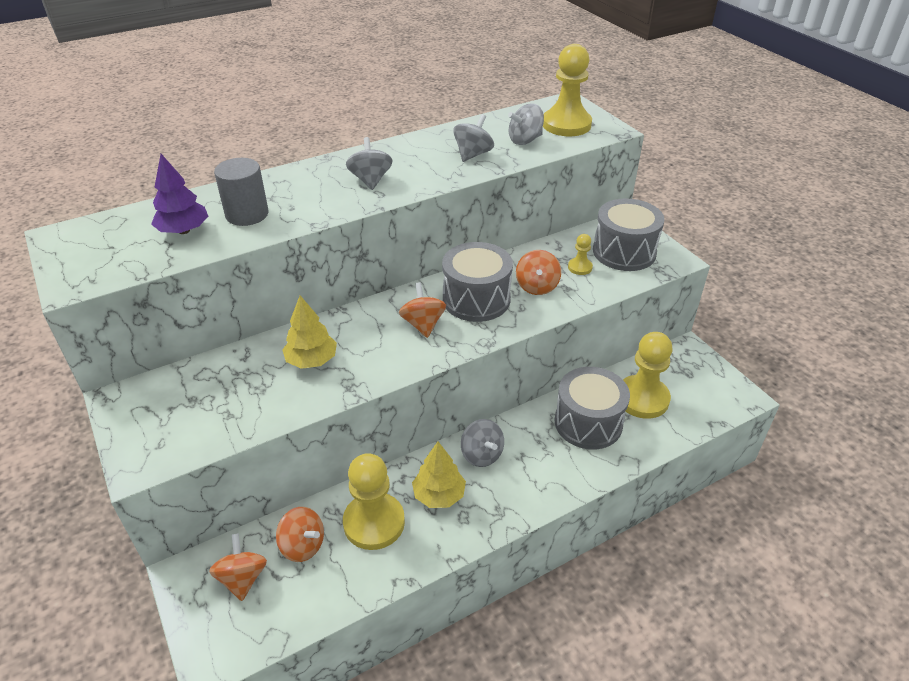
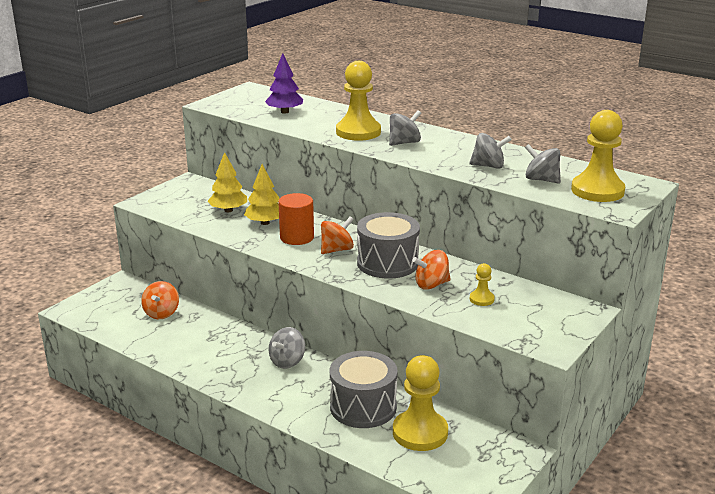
camera: 65 degrees right, 15 degrees down
orange spinning top [209,533,267,601] -> none
grey cylinder [214,158,269,226] -> none
yellow pawn [343,453,405,550] -> yellow pawn moved to [336,61,381,141]
yellow tree [412,442,466,508] -> yellow tree moved to [208,152,247,212]
grey drum [593,198,665,271] -> none
none -> orange cylinder [278,193,314,245]

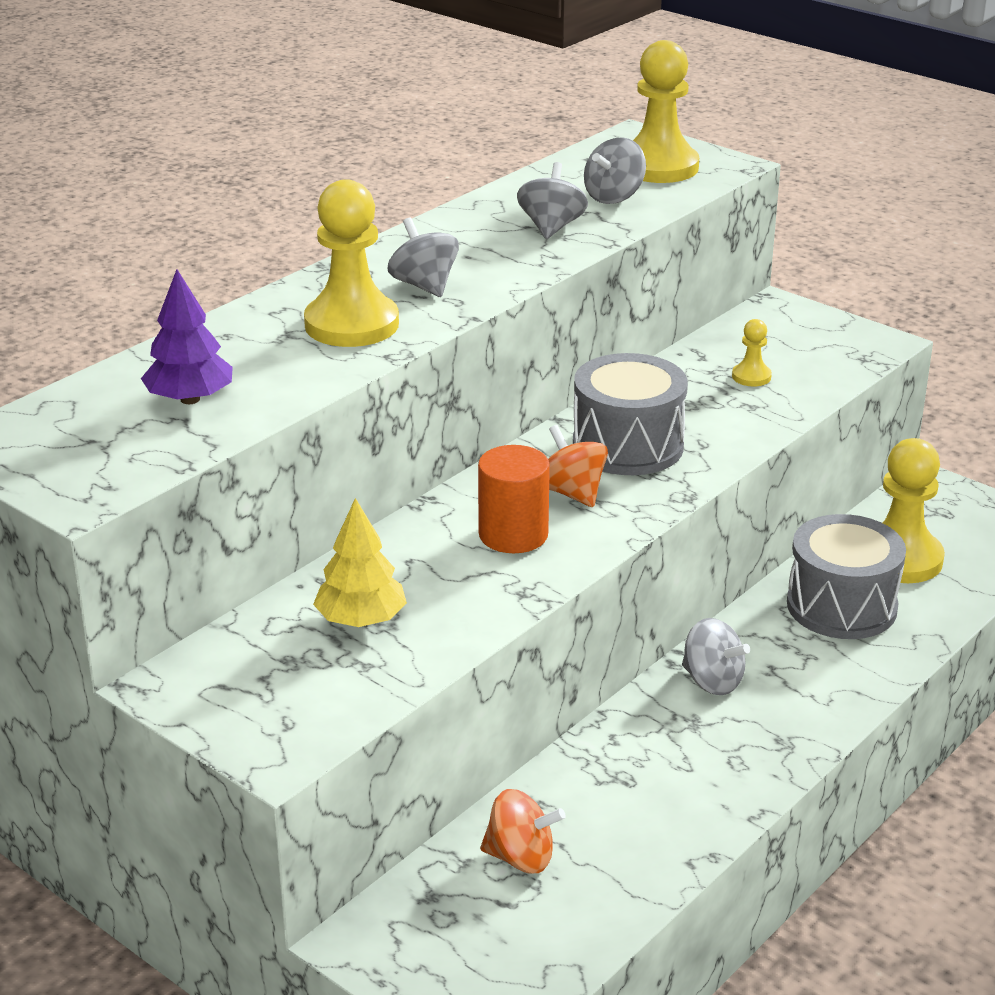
camera: 85 degrees left, 5 degrees up
yellow tree [244,164,280,225] -> none
orange spinning top [412,250,451,290] -> none

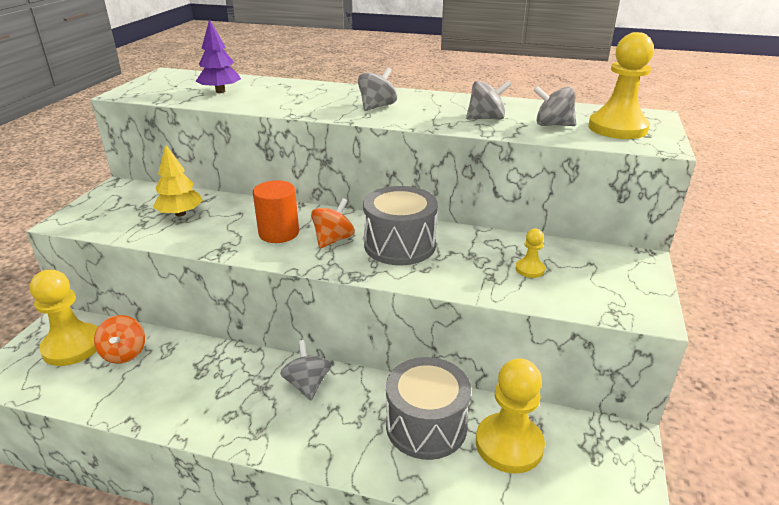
camera: 65 degrees right, 0 degrees up
yellow pawn [304,179,399,347] -> yellow pawn moved to [30,270,98,366]
grey spinning top [682,618,750,695] -> grey spinning top turned 150 degrees clockwise [280,340,331,400]

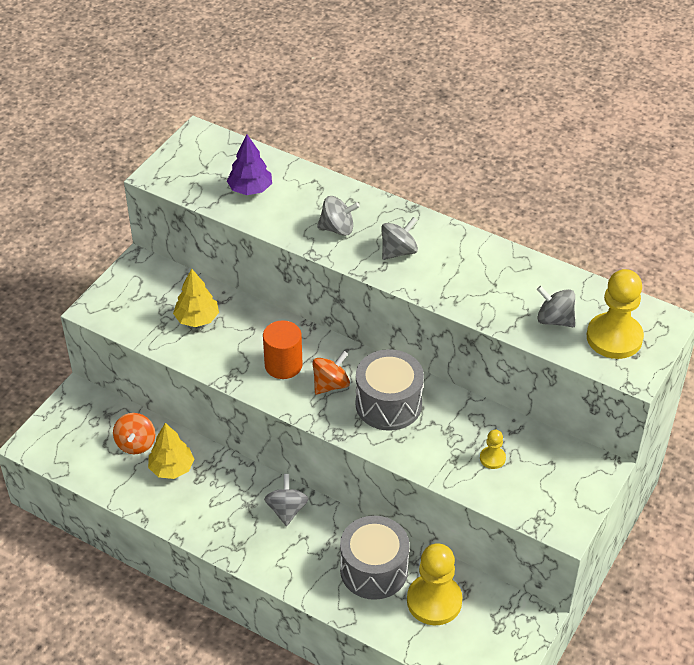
camera: 15 degrees right, 15 degrees up
yellow pawn [30,270,98,366] -> none
grey spinning top [466,81,512,119] -> grey spinning top moved to [317,196,360,236]
none -> yellow tree [148,423,194,479]

